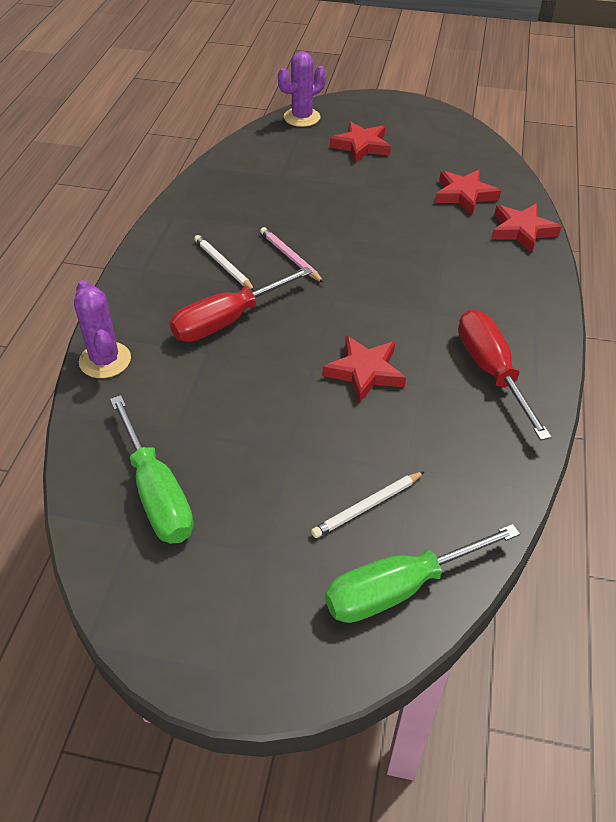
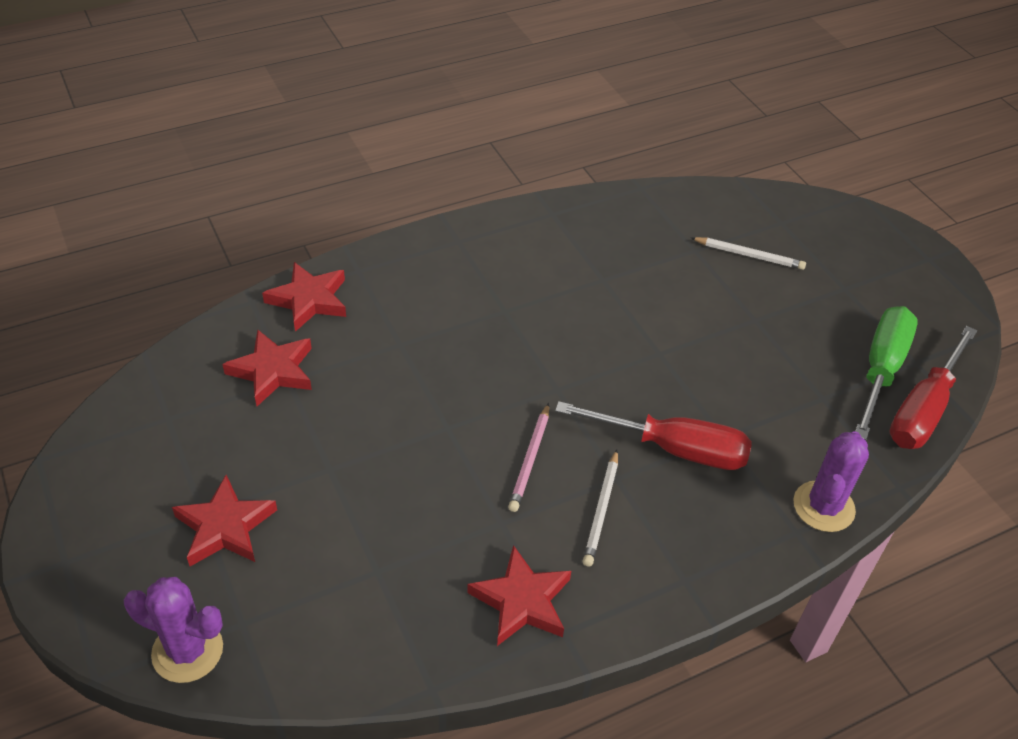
camera: 130 degrees left, 0 degrees up
red star [323,336,406,403] -> red star moved to [467,545,571,646]
green screwdriver [325,524,520,623] -> none
red screwdriver [458,310,552,440] -> red screwdriver moved to [889,326,977,449]

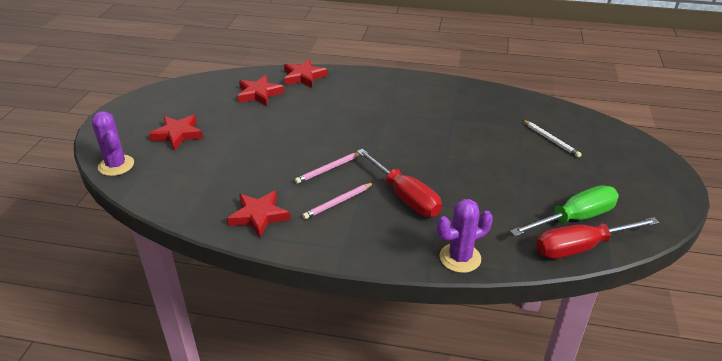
camera: 40 degrees right, 10 degrees down
white pencil [583,450,618,567] -> pink pencil [302,183,373,219]

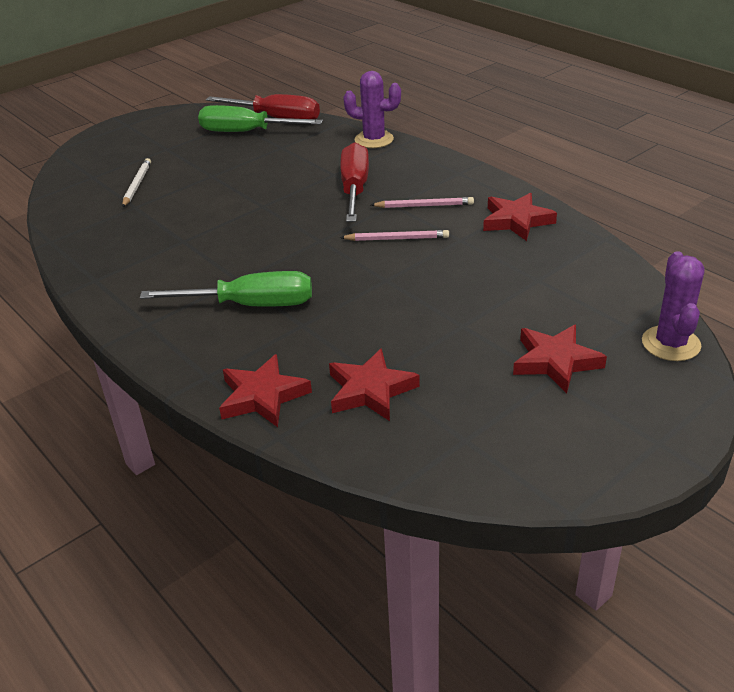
camera: 140 degrees left, 0 degrees up
none -> green screwdriver [140,271,312,307]

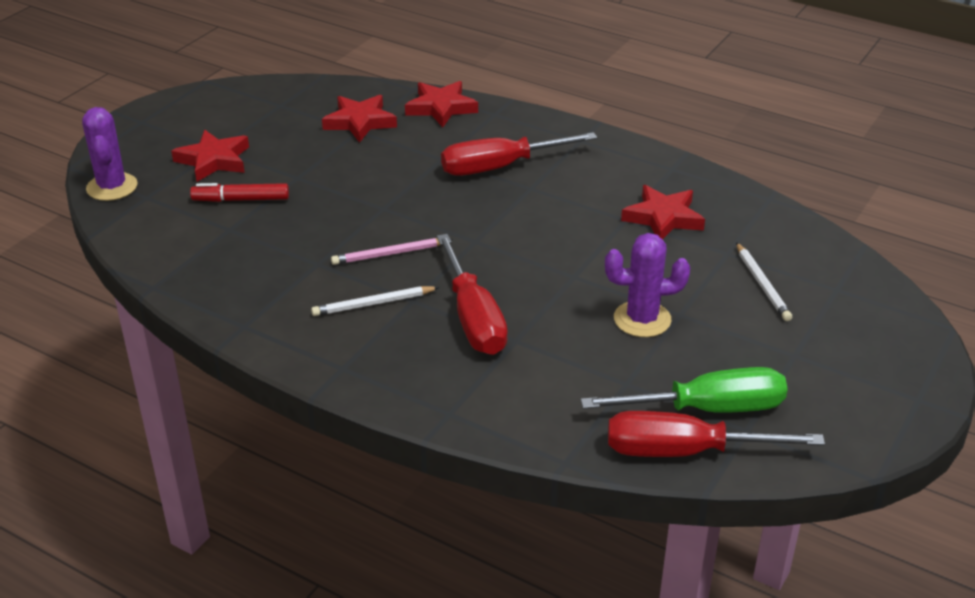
camera: 160 degrees right, 0 degrees up
green screwdriver [140,271,312,307] -> red screwdriver [441,132,597,176]
purple cactus [343,71,401,148] -> purple cactus moved to [605,233,690,337]
pink pencil [371,197,474,208] -> white pencil [311,286,440,316]
red star [483,193,557,241] -> red star moved to [621,185,705,240]
none -> red marker [190,183,289,202]

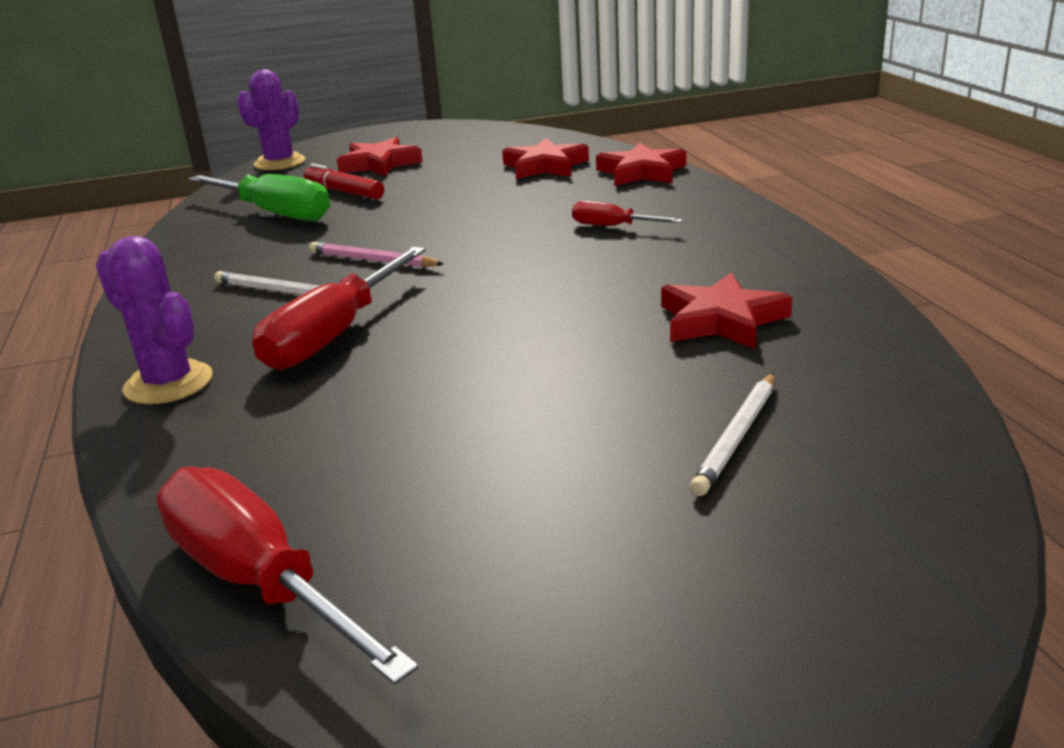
camera: 45 degrees right, 10 degrees down
red screwdriver [441,132,597,176] -> red screwdriver [572,201,683,226], size x0.52
green screwdriver [580,367,788,413] -> green screwdriver moved to [189,174,330,221]
purple cactus [605,233,690,337] -> purple cactus moved to [96,236,213,404]

